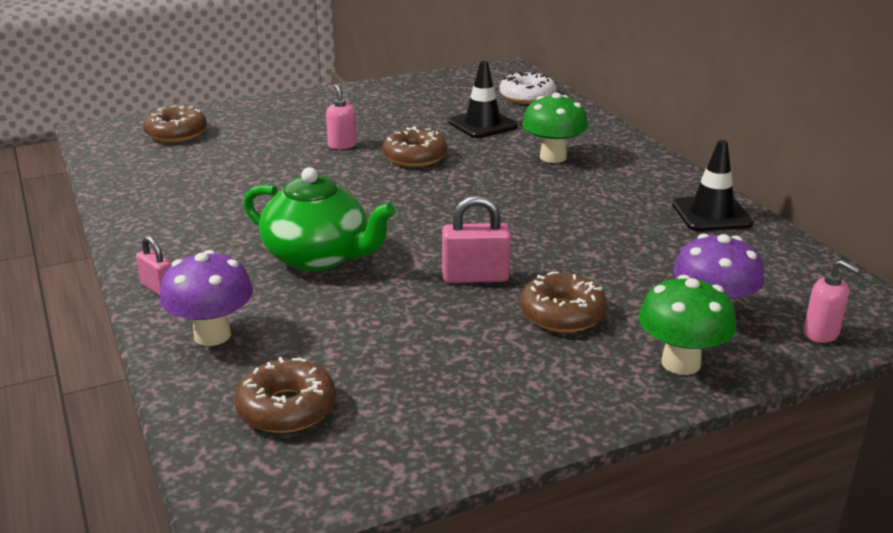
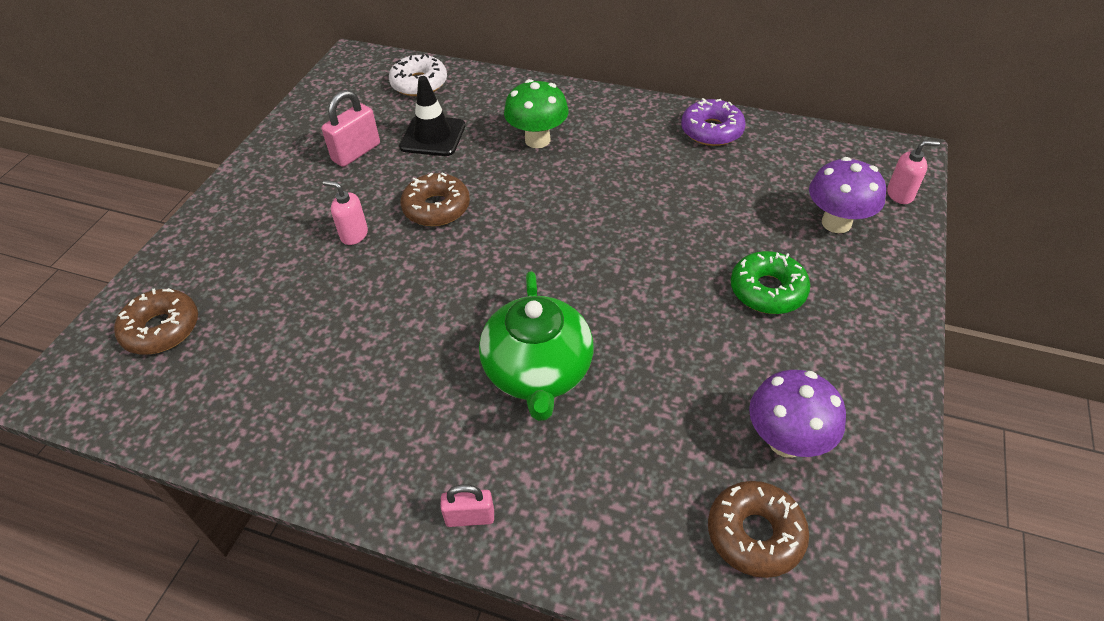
camera: 45 degrees left, 20 degrees up
purple mushroom [160,250,253,346] -> purple mushroom moved to [749,370,846,458]
green teapot [243,167,396,271] -> green teapot turned 105 degrees clockwise [479,271,593,421]
pink padlock [442,195,511,283] -> pink padlock moved to [322,90,380,167]
brown donut [519,272,607,332] -> green donut [731,251,810,314]
green mushroom [639,275,737,375] -> none
black traffic cone [672,140,754,231] -> purple donut [681,98,746,146]

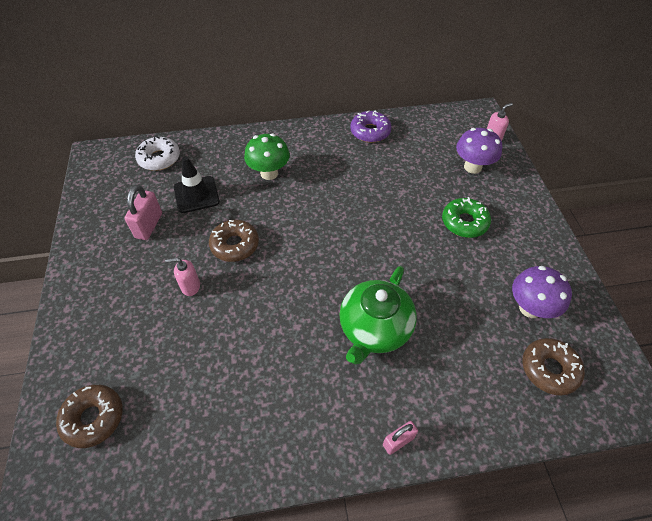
camera: 30 degrees left, 5 degrees up
green teapot [479,271,593,421] -> green teapot turned 60 degrees clockwise [339,266,417,364]

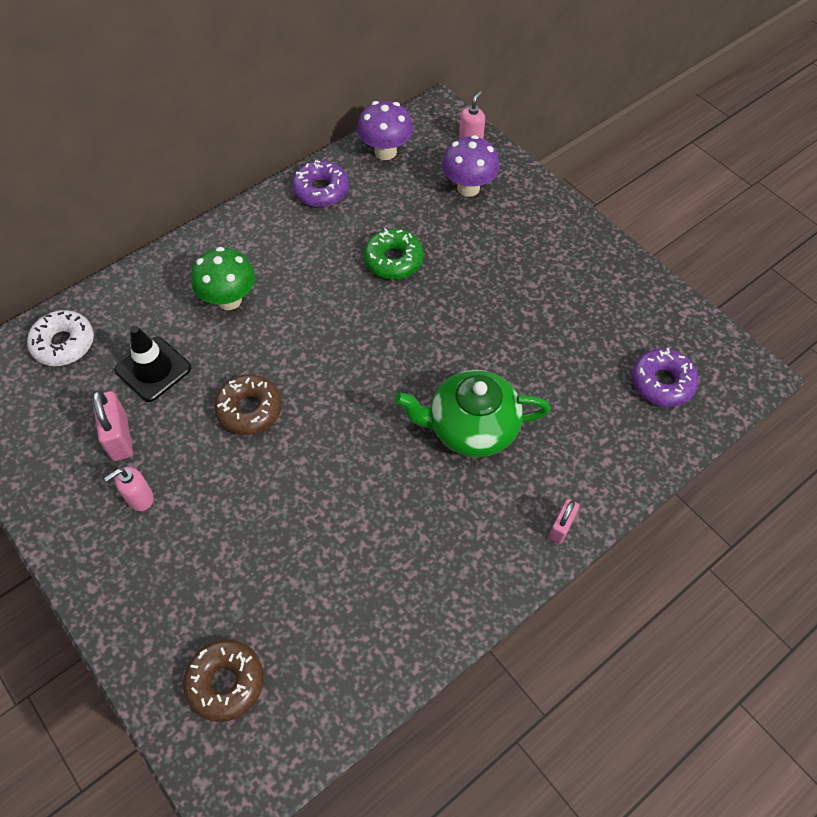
camera: 30 degrees left, 5 degrees up
pink soap dispenser [165,258,200,296] -> pink soap dispenser moved to [104,467,153,511]
green teapot [339,266,417,364] -> green teapot turned 90 degrees clockwise [395,370,550,457]
green donut [442,197,491,238] -> green donut moved to [364,228,424,279]
purple mushroom [512,266,572,318] -> purple mushroom moved to [357,101,413,160]
brown donut [522,338,585,395] -> purple donut [631,348,699,407]

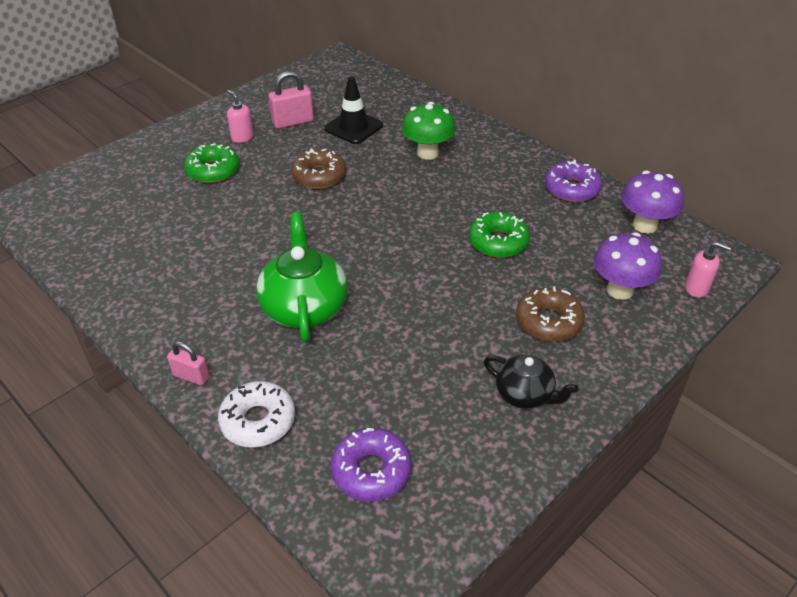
camera: 85 degrees right, 15 degrees down
white donut [27,310,94,366] -> white donut moved to [218,381,295,448]
brown donut [183,639,264,722] -> brown donut moved to [516,287,585,342]
none -> green donut [184,143,240,183]
none -> black teapot [484,355,579,409]

